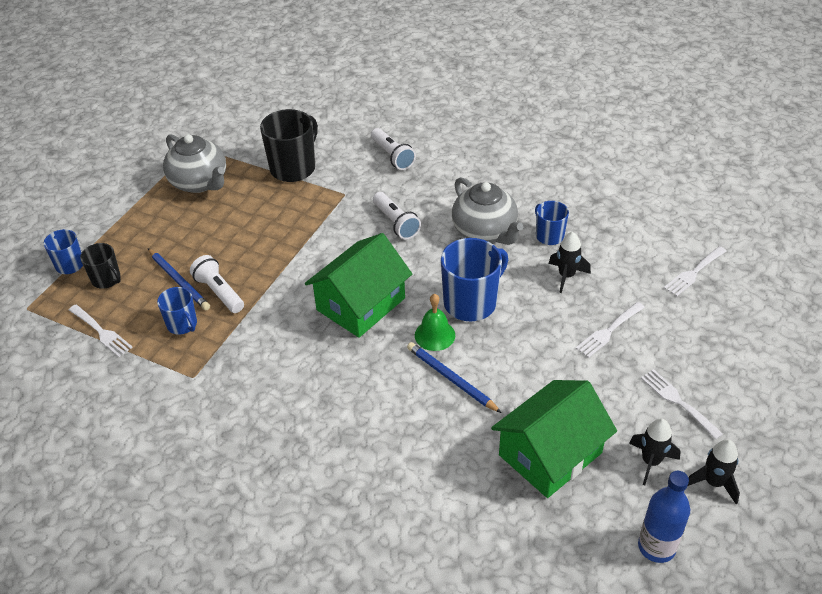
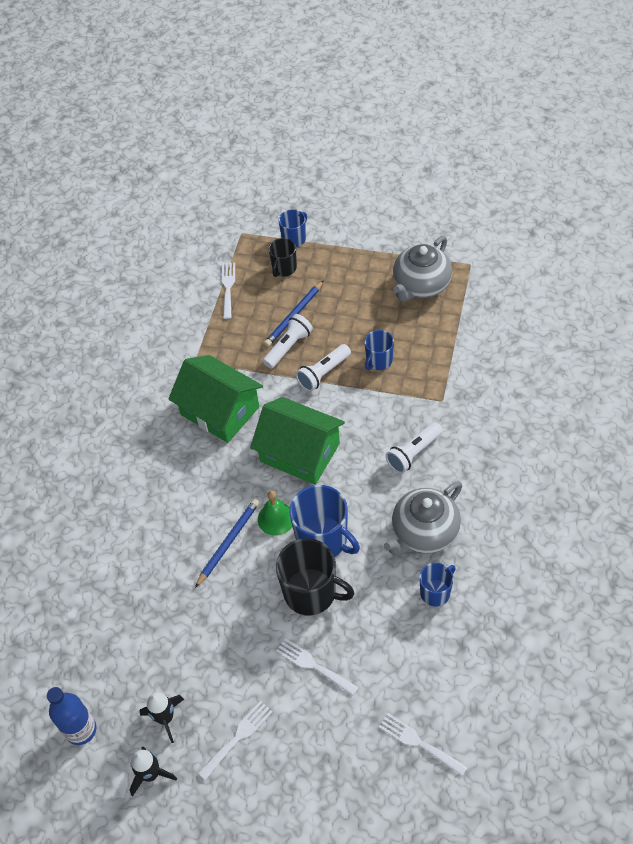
camera: 80 degrees right, 10 degrees up
white fork [69,305,133,357] -> white fork turned 150 degrees clockwise [222,262,235,319]
blue mug [157,287,197,335] -> blue mug moved to [365,330,394,370]
black mug [260,109,318,182] -> black mug moved to [276,538,354,615]
white flashlight [371,128,416,170] -> white flashlight moved to [296,344,351,392]
green house [491,380,617,498] -> green house moved to [168,355,263,443]
black rocket [549,232,591,293] -> none

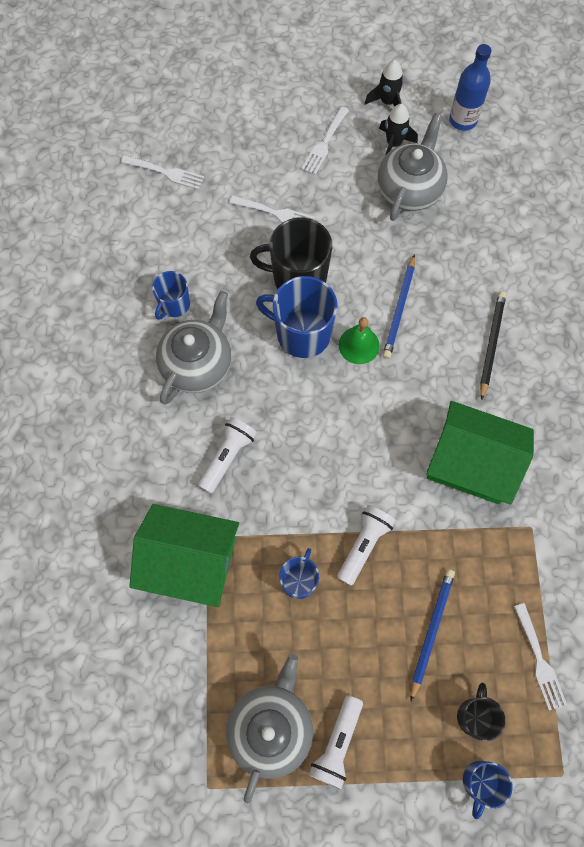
camera: 160 degrees right, 15 degrees up
green house [250,397,345,485] -> green house moved to [129,504,239,607]
white flashlight [263,314,313,369] -> white flashlight moved to [309,695,363,789]
none -> grey teapot [377,113,448,221]
none -> black pencil [480,291,506,401]

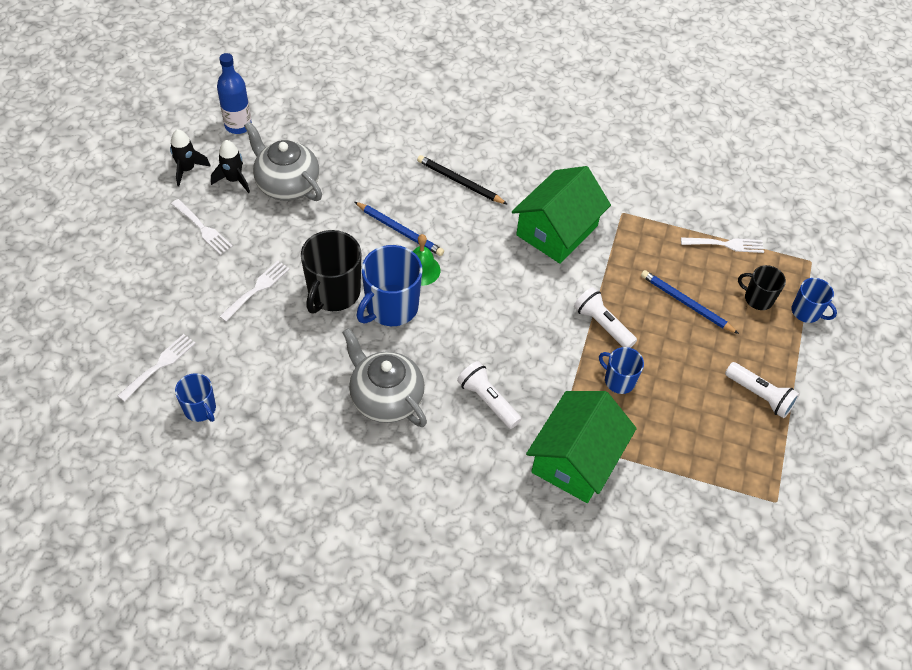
camera: 75 degrees left, 15 degrees down
blue mug [152,271,190,320] -> blue mug moved to [175,373,216,422]
grey teapot [226,654,313,804] -> none

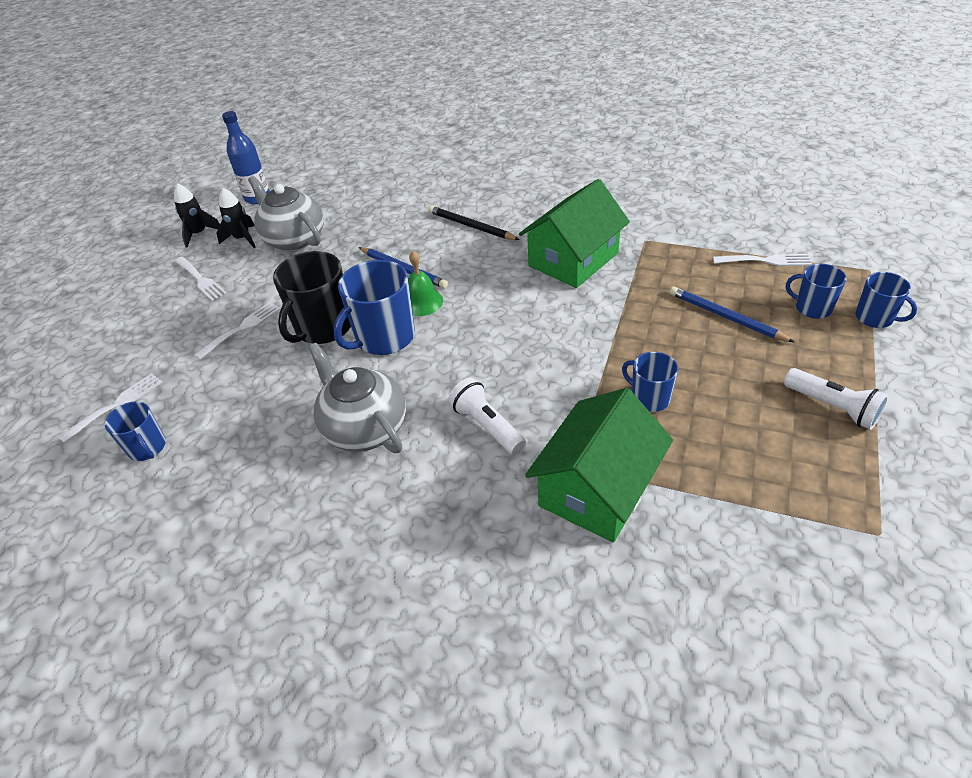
camera: 10 degrees right, 10 degrees down
white flashlight [574,287,637,348] -> none
black mug [738,265,786,310] -> blue mug [786,264,847,319]

